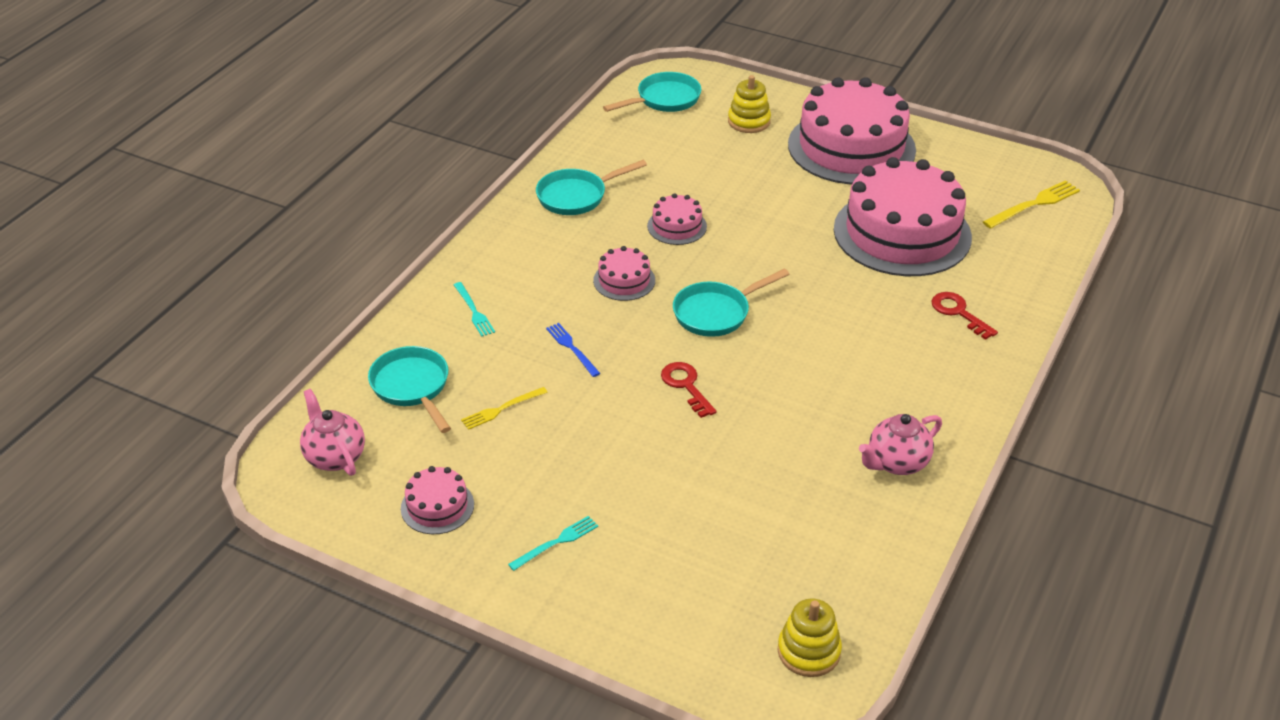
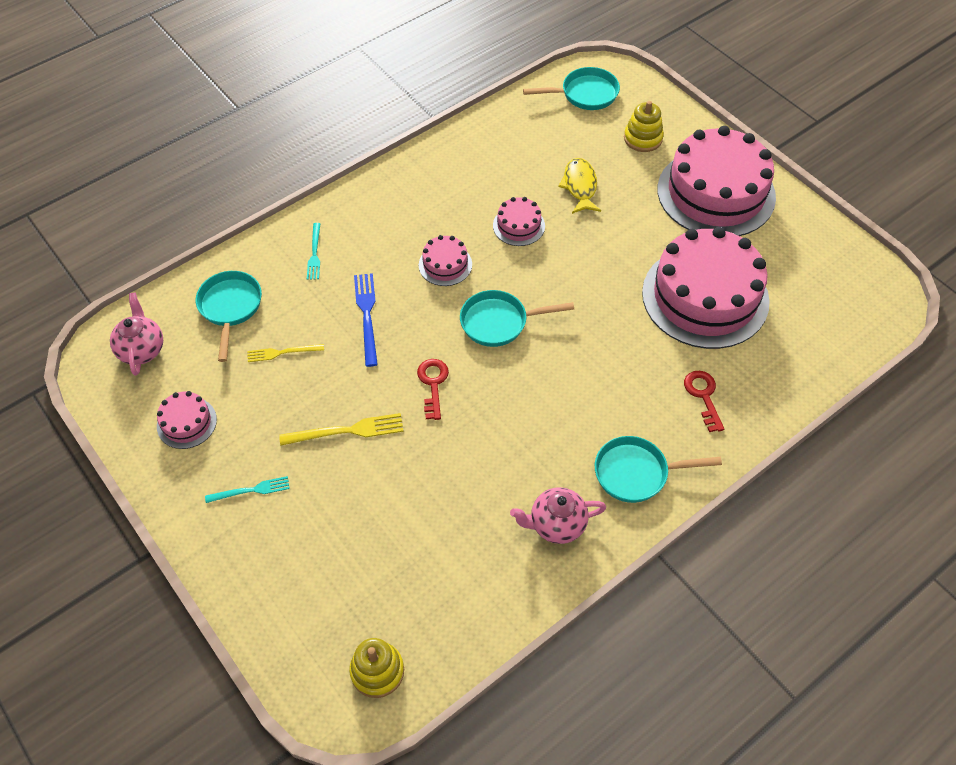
camera: 25 degrees right, 15 degrees up
turquoise pan [536,160,647,215] -> turquoise pan moved to [595,436,722,503]
blue fork [546,323,600,377] -> blue fork [354,273,378,367], size x1.53
yellow fork [983,180,1080,229] -> yellow fork moved to [279,413,404,446]
none -> yellow fish [558,158,601,214]

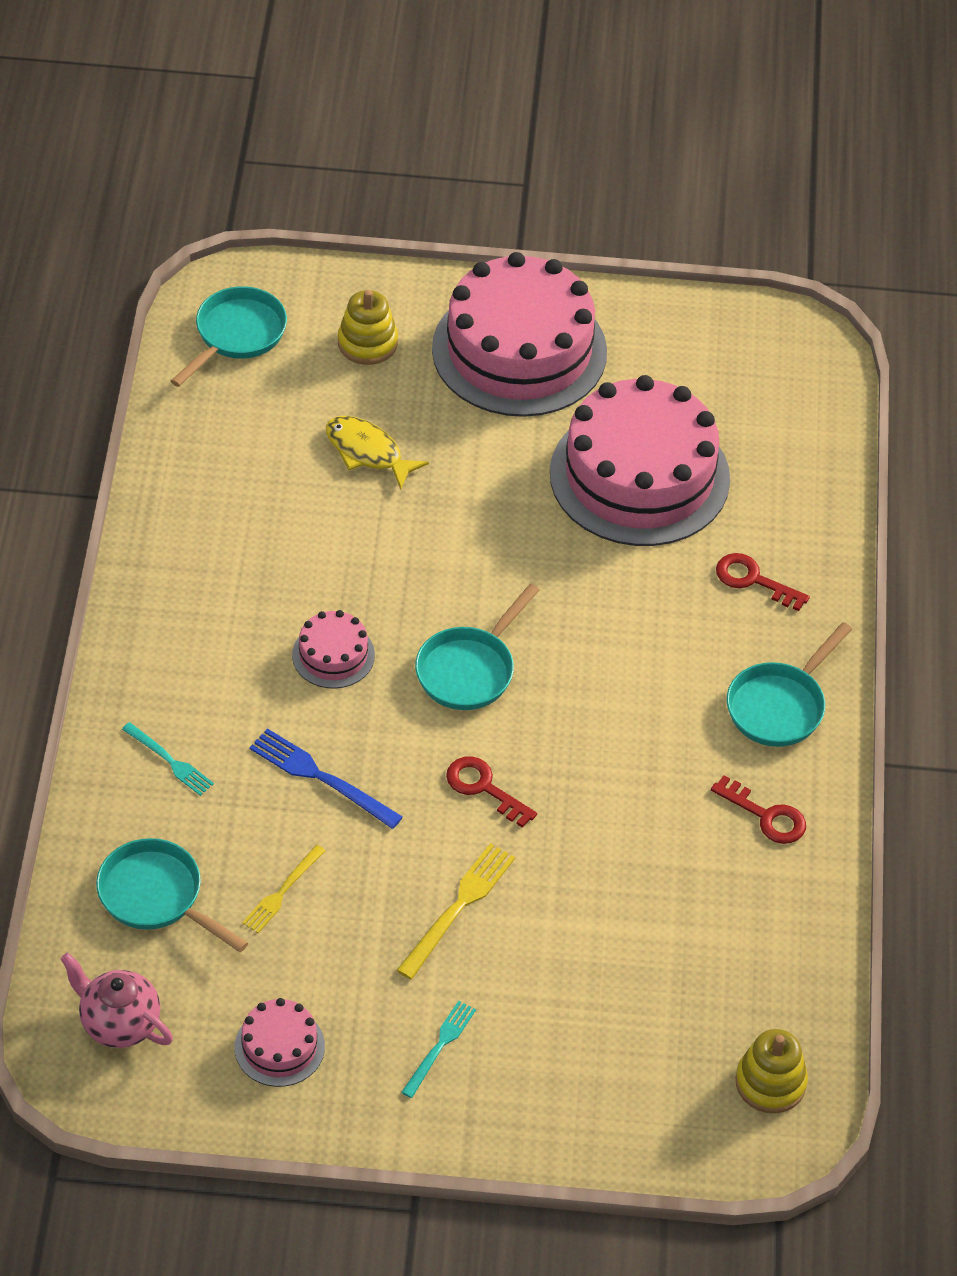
camera: 50 degrees left, 5 degrees down
pink cake [493,197,545,246] -> none
pink teapot [510,487,606,544] -> red key [711,775,806,844]

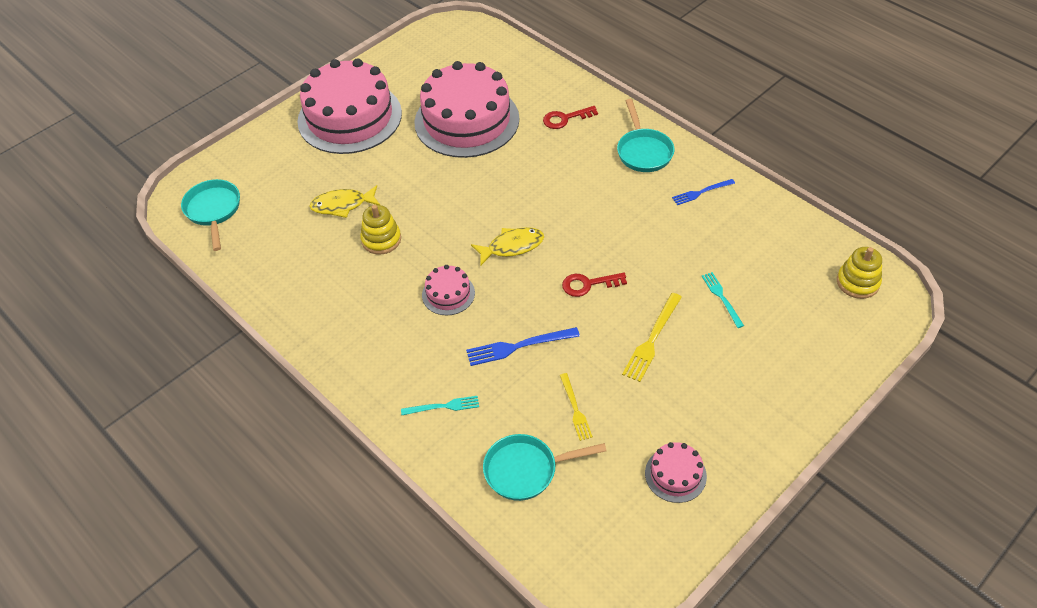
camera: 45 degrees left, 0 degrees up
pink teapot [60,952,173,1048] -> none
yellow stacking toy [338,290,398,365] -> yellow stacking toy moved to [360,205,401,255]
yellow fork [396,843,515,979] -> yellow fork turned 135 degrees counterclockwise [622,293,682,382]
turquoise fork [401,1001,476,1098] -> turquoise fork moved to [702,272,744,328]
turquoise pan [415,584,539,710] -> yellow fish [471,227,544,266]
red key [711,775,806,844] -> blue fork [672,179,735,205]

